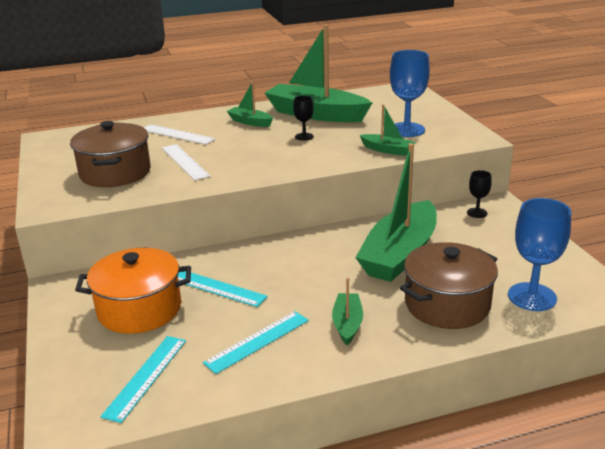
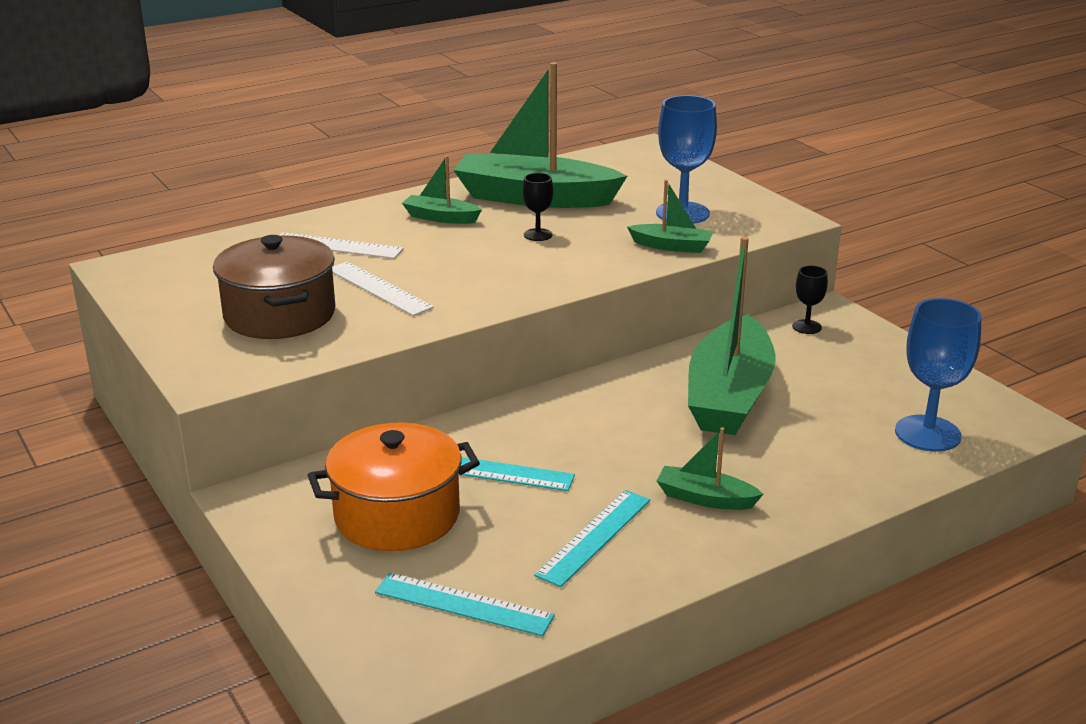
camera: 15 degrees left, 0 degrees up
turquoise ruler [100,336,186,423] -> turquoise ruler turned 75 degrees counterclockwise [375,573,555,636]
green boat [332,278,363,345] -> green boat turned 60 degrees counterclockwise [657,427,763,510]
brown pot [400,242,498,329] -> none

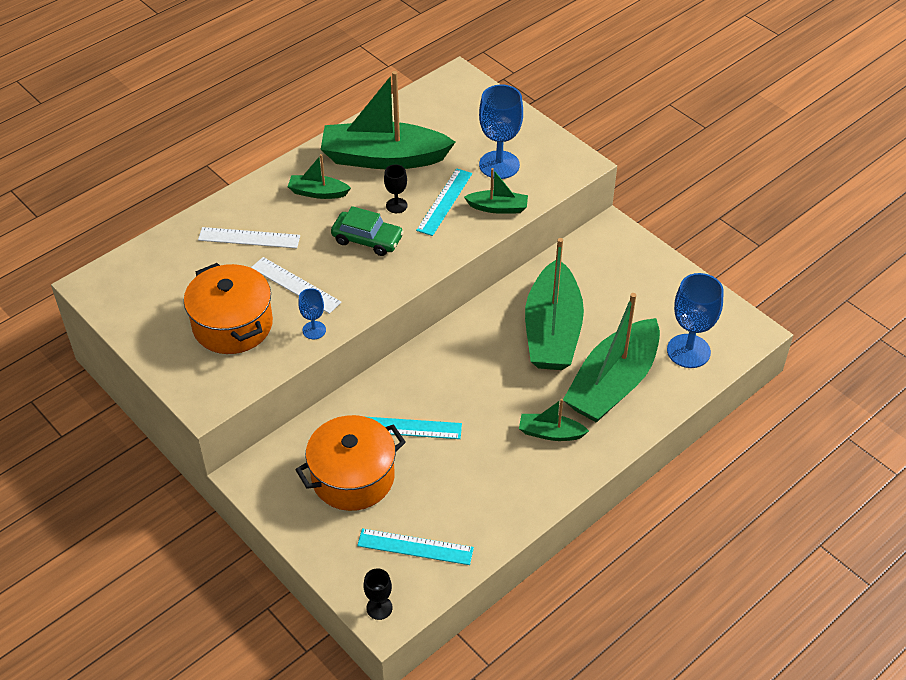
camera: 10 degrees left, 20 degrees up
brown pot [213,235,335,339] -> orange pot [184,263,273,354]
turquoise ruler [534,490,650,587] -> turquoise ruler moved to [416,168,472,236]
black goblet [792,265,828,334] -> black goblet moved to [364,568,393,620]
none -> blue goblet [298,288,326,339]
none -> green car [331,206,404,256]
none -> green boat [563,293,660,423]

